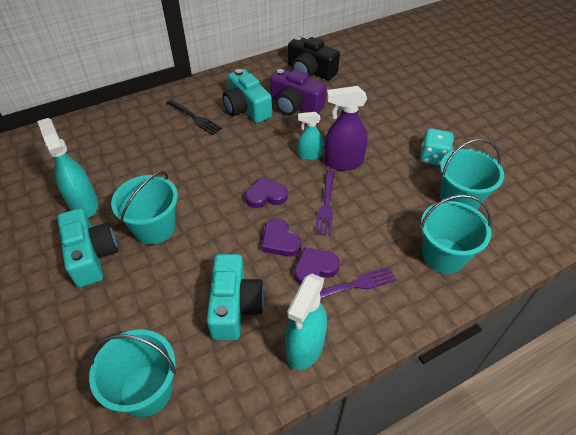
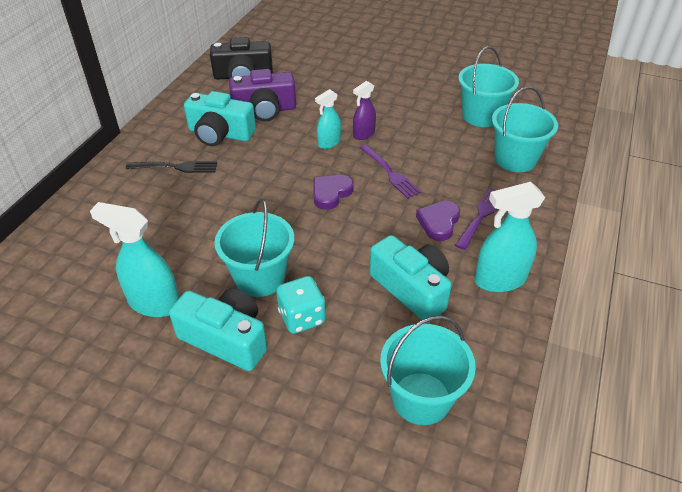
camera: 40 degrees left, 5 degrees down
purple heart [262,218,301,257] -> none
turquoise spray bottle [285,274,327,370] -> turquoise spray bottle turned 90 degrees clockwise [474,182,545,292]
purple spray bottle [324,86,368,170] -> purple spray bottle [353,81,376,140], size x0.61
turquoise dice [420,128,454,166] -> turquoise dice moved to [276,276,325,334]

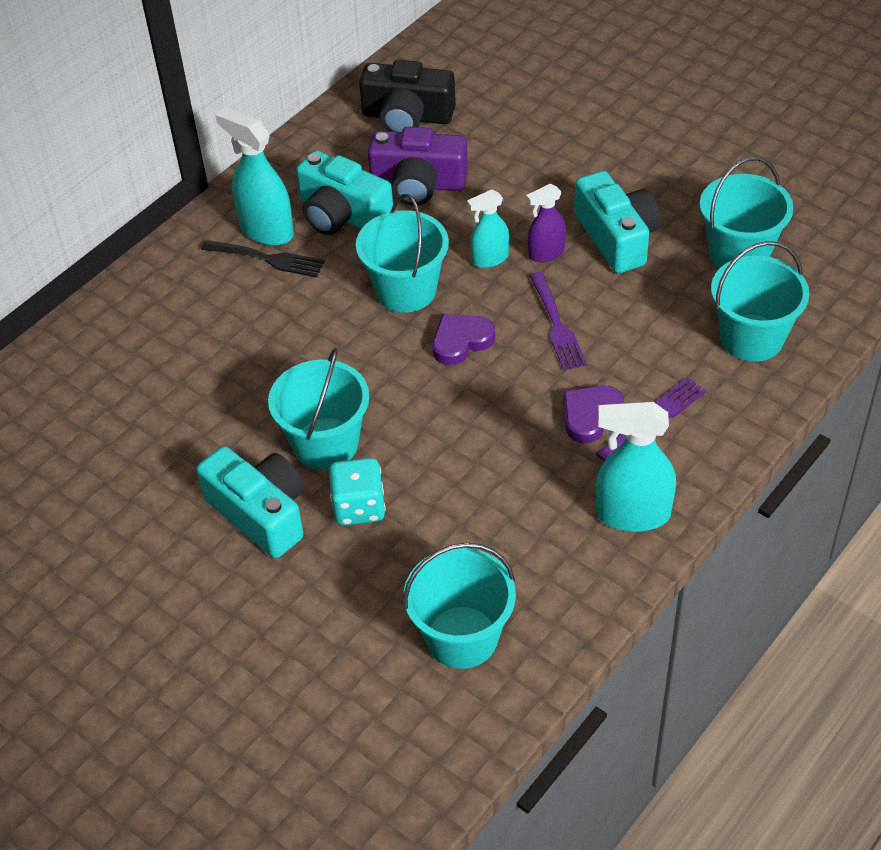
camera: 20 degrees right, 5 degrees up
turquoise spray bottle [90,202,179,317] -> turquoise spray bottle moved to [215,107,294,246]
turquoise camera [369,235,452,323] -> turquoise camera moved to [574,171,660,273]
none -> turquoise bucket [356,194,449,312]

